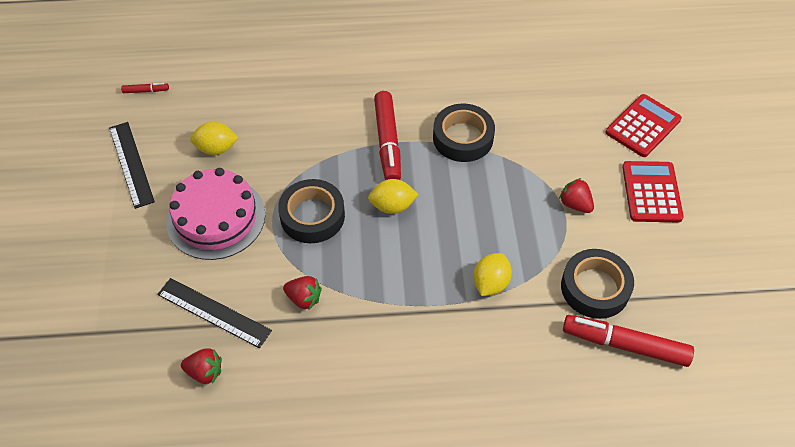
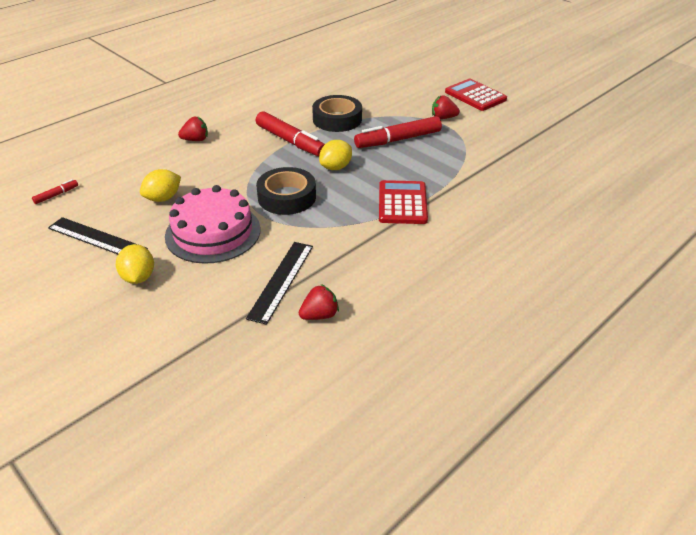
camera: 40 degrees left, 15 degrees down
black ruler [157,278,272,348] -> black ruler turned 60 degrees counterclockwise [246,242,313,325]
red strawberry [283,276,322,310] -> red strawberry moved to [178,117,208,141]
yellow lemon [474,253,512,296] -> yellow lemon moved to [116,244,154,284]
black tape [561,249,634,319] -> none
red marker [563,315,694,367] -> red marker moved to [354,116,442,148]
red calculator [606,94,682,157] -> red calculator moved to [379,180,428,224]

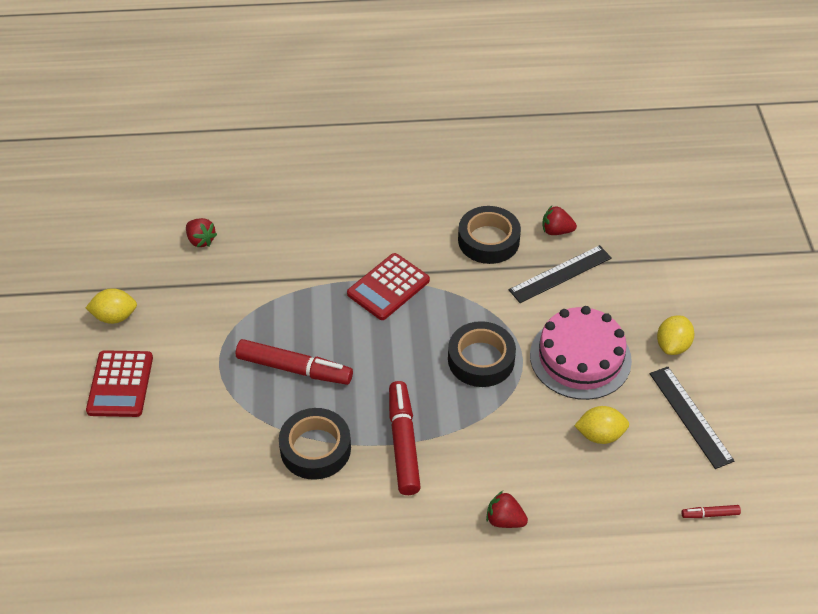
camera: 140 degrees left, 10 degrees up
yellow lemon [319,140,352,170] -> yellow lemon moved to [86,288,137,324]
red strawberry [432,96,460,119] -> red strawberry moved to [186,218,217,247]
none -> black tape [458,206,521,264]

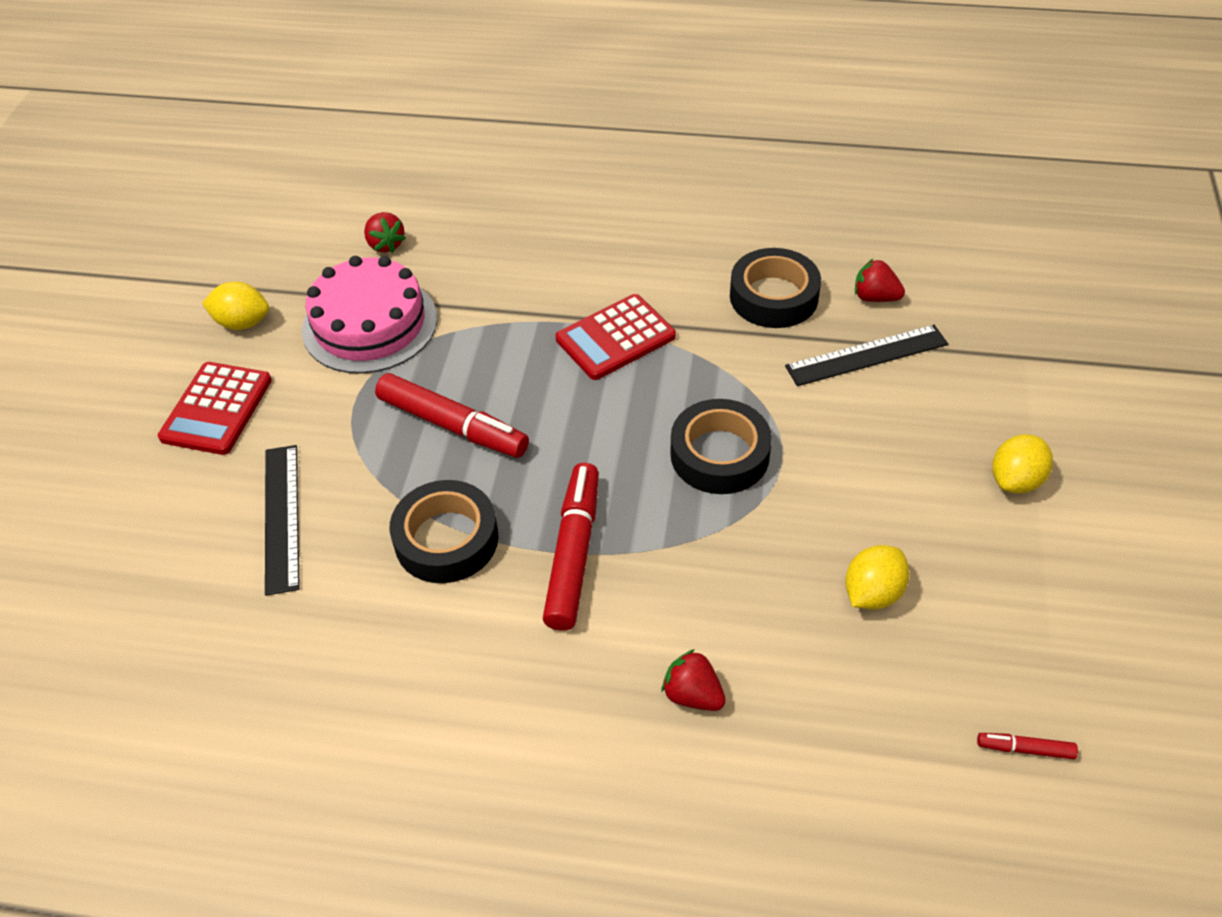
camera: 15 degrees right, 0 degrees up
pink cake [530,306,632,400] -> pink cake moved to [302,256,437,374]
yellow lemon [574,406,629,444] -> yellow lemon turned 60 degrees counterclockwise [845,545,910,610]
black ruler [650,366,734,469] -> black ruler moved to [265,445,300,595]

